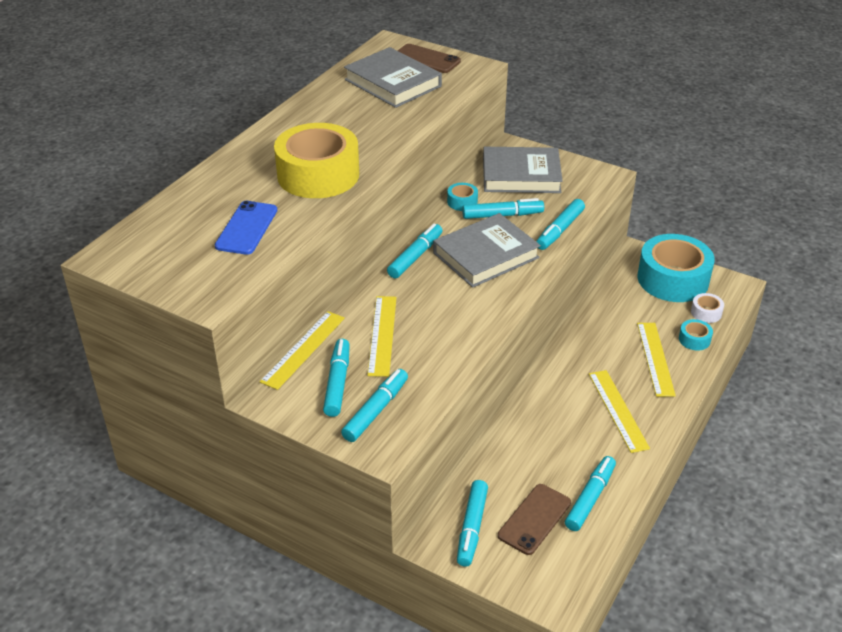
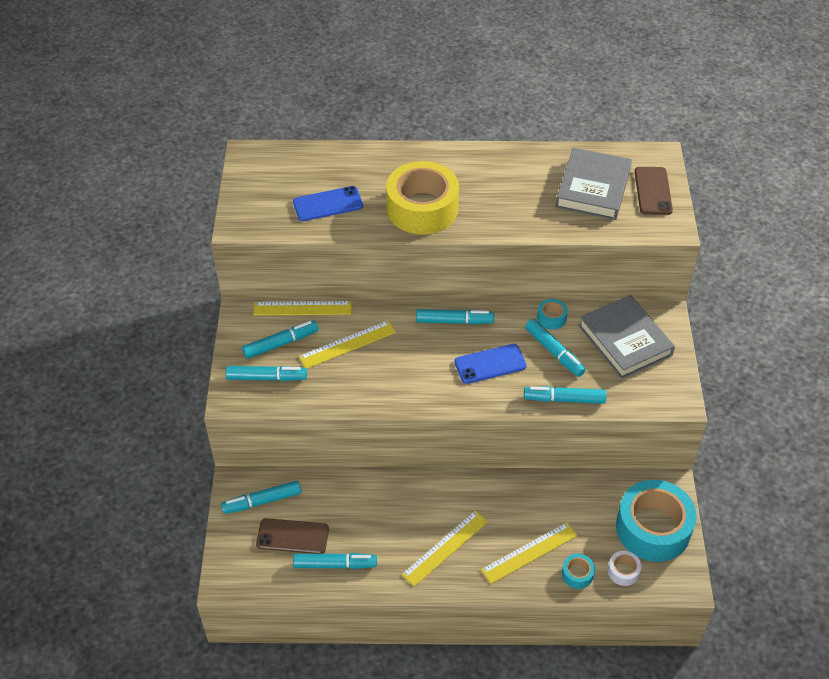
camera: 60 degrees right, 10 degrees up
grey book [433,213,541,288] -> blue phone [454,344,527,384]

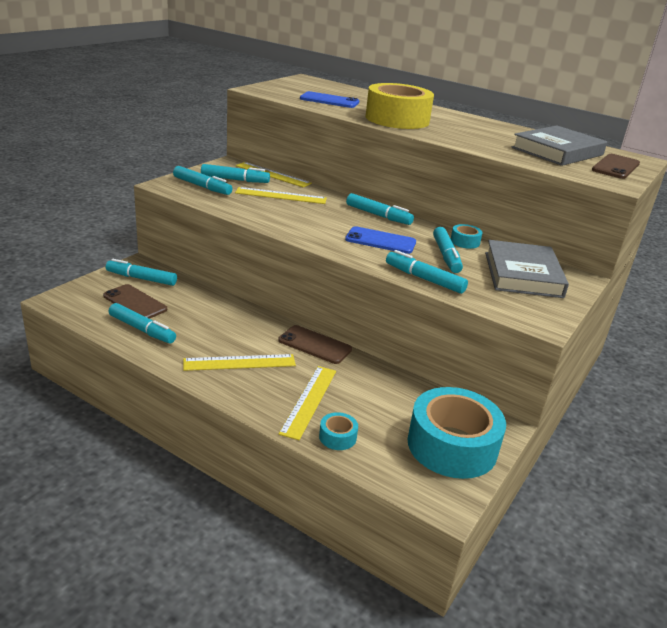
camera: 30 degrees right, 20 degrees down
yellow ruler [481,522,578,584] -> yellow ruler turned 75 degrees counterclockwise [279,366,336,440]
white tape [608,551,641,586] -> none
none -> brown phone [278,325,352,364]

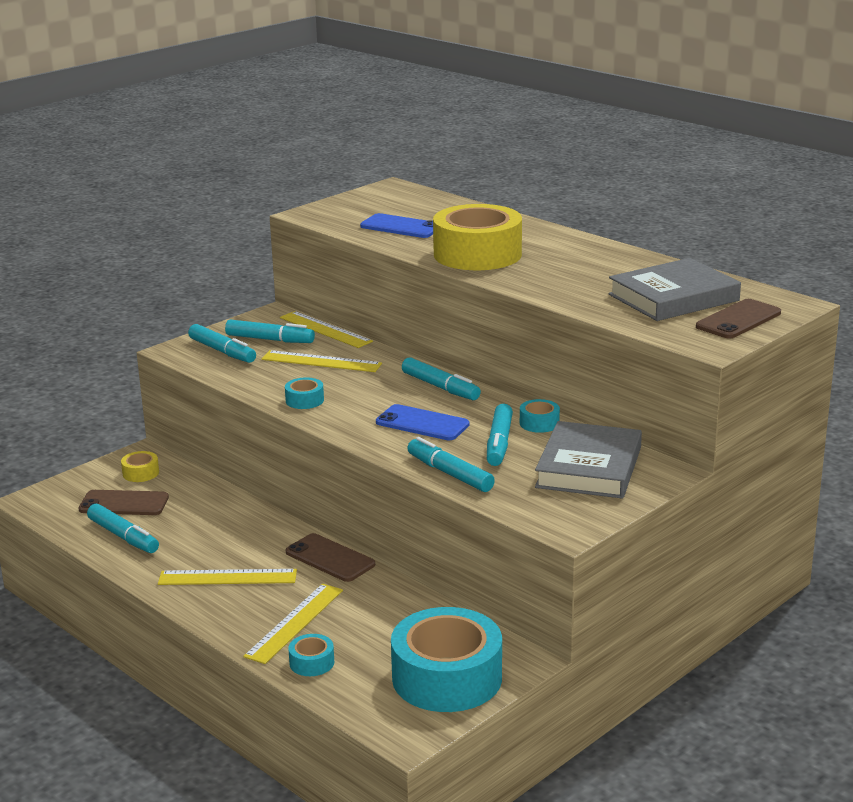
camera: 15 degrees right, 5 degrees down
brown phone [103,284,167,319] -> brown phone turned 45 degrees counterclockwise [79,490,169,515]
turquoise marker [106,259,177,286] -> yellow tape [121,451,159,482]
none -> turquoise tape [285,378,324,409]

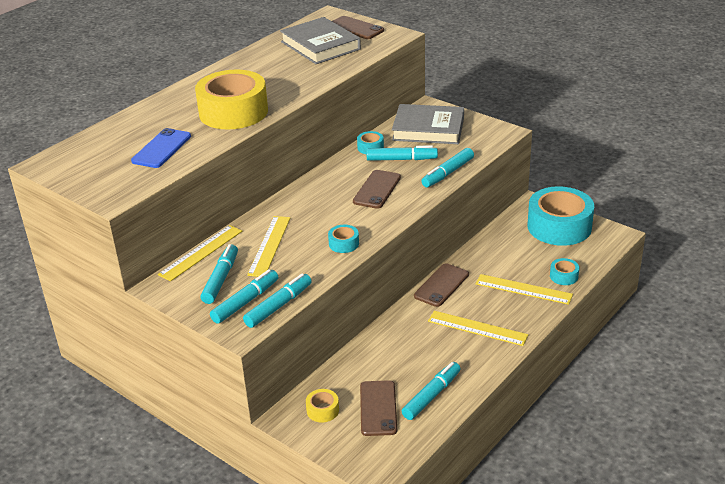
camera: 95 degrees left, 10 degrees up
yellow ruler [158,569,297,585] -> yellow ruler turned 60 degrees counterclockwise [428,311,528,346]
blue phone [376,404,469,440] -> brown phone [353,170,401,209]
turquoise marker [402,357,481,400] -> turquoise marker moved to [243,273,312,328]

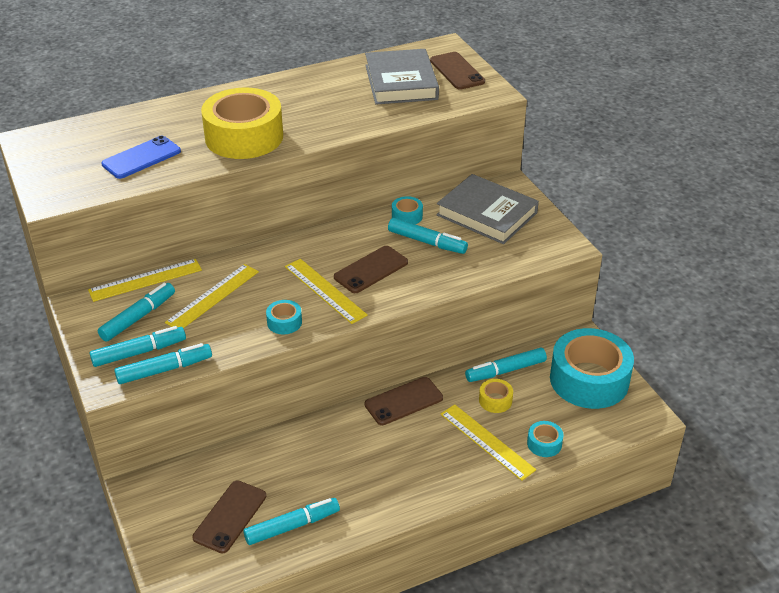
camera: 25 degrees right, 5 degrees up
yellow tape [306,389,339,422] -> yellow tape moved to [479,379,513,413]
turquoise marker [421,148,474,187] -> turquoise marker moved to [465,348,547,382]
yellow ruler [428,311,528,346] -> yellow ruler moved to [285,259,368,324]

